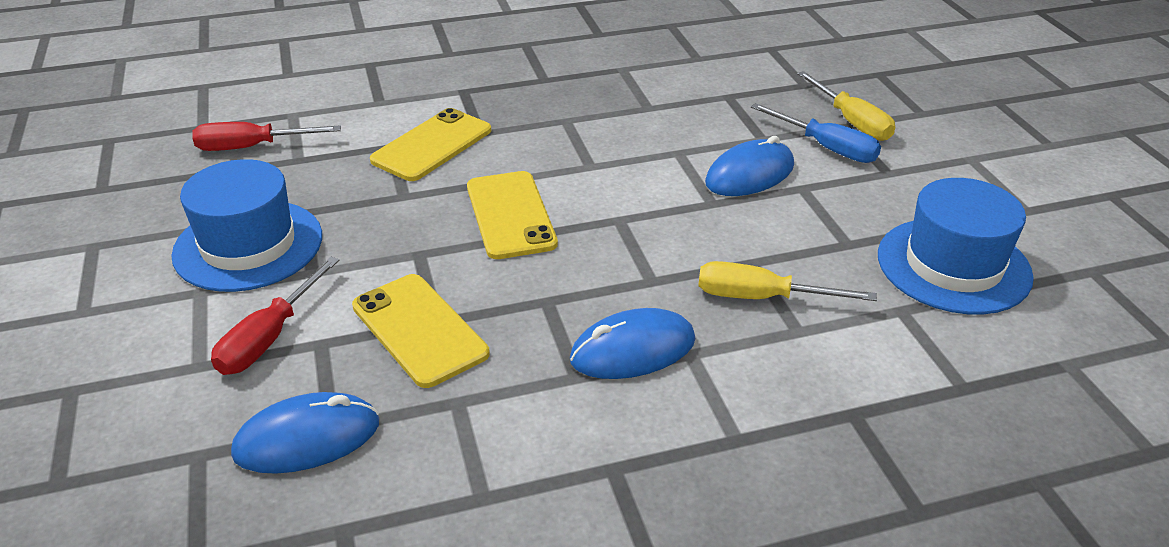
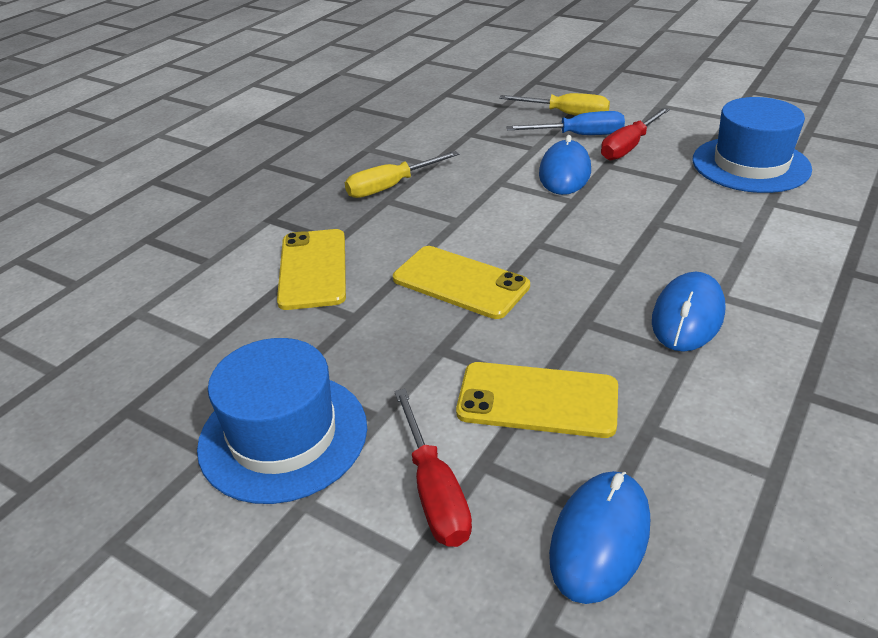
camera: 40 degrees left, 0 degrees up
red screwdriver [192,122,341,151] -> red screwdriver moved to [601,107,670,160]
yellow screwdriver [698,261,877,301] -> yellow screwdriver moved to [345,151,460,198]

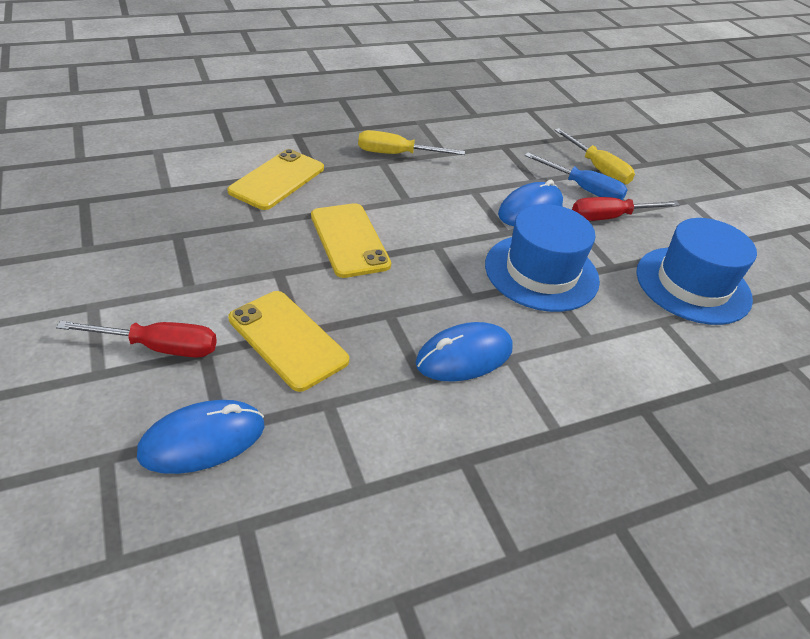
camera: 30 degrees right, 5 degrees up
blue hat [197,338,367,504] -> blue hat moved to [485,204,600,312]
red screwdriver [394,389,472,547] -> red screwdriver turned 105 degrees counterclockwise [56,321,217,357]

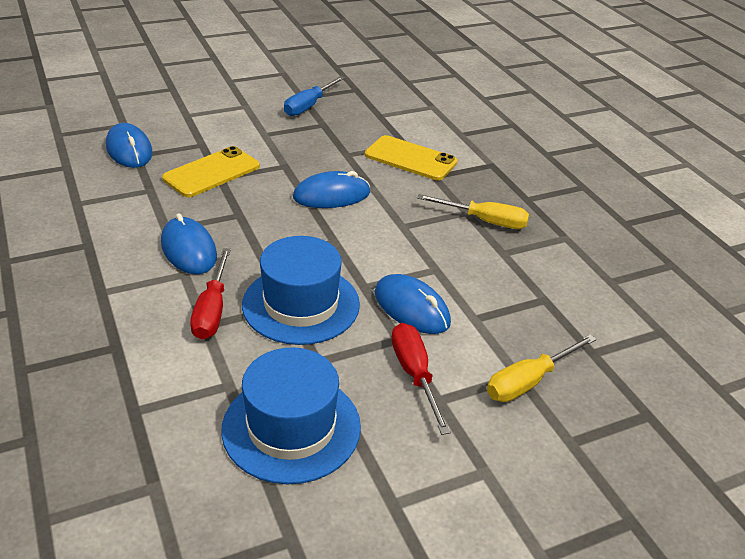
camera: 90 degrees right, 5 degrees down
red screwdriver [56,321,217,357] -> red screwdriver moved to [190,248,231,340]
yellow phone [311,203,391,278] -> blue mouse [293,171,370,208]
yellow screwdriver [358,130,465,155] -> yellow screwdriver turned 105 degrees clockwise [417,194,529,229]
blue screwdriver [525,153,628,200] -> blue screwdriver moved to [284,76,345,116]

